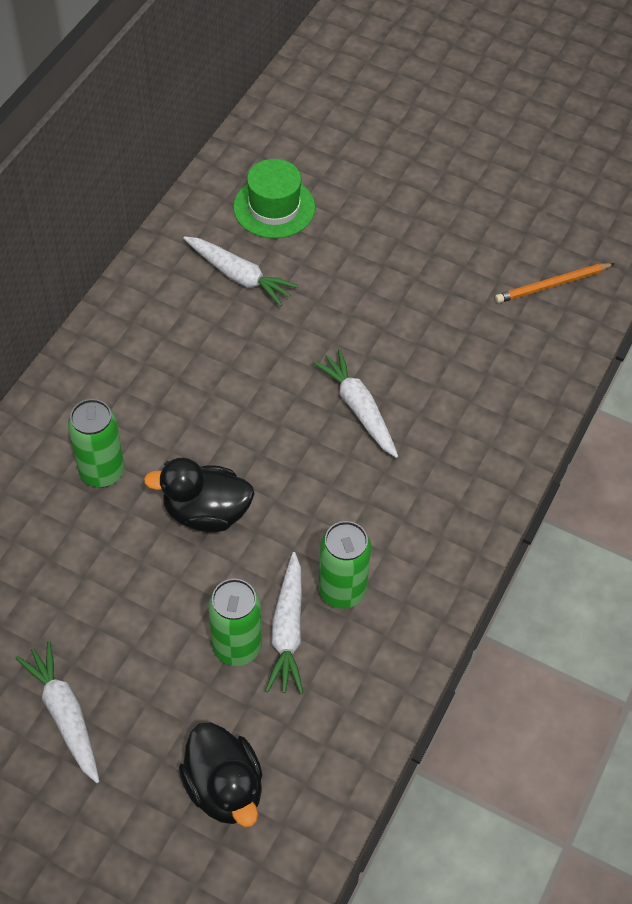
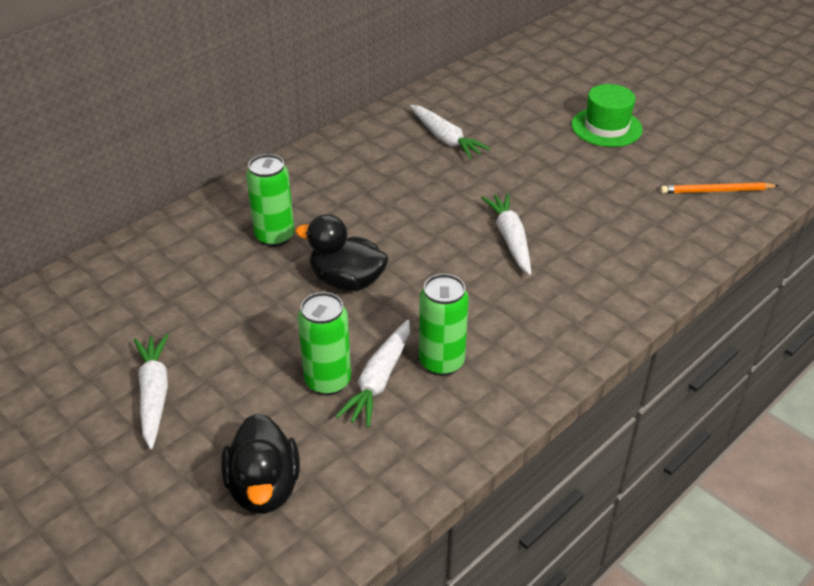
camera: 20 degrees right, 15 degrees down
green hat [233,159,315,239] -> green hat moved to [571,84,643,147]

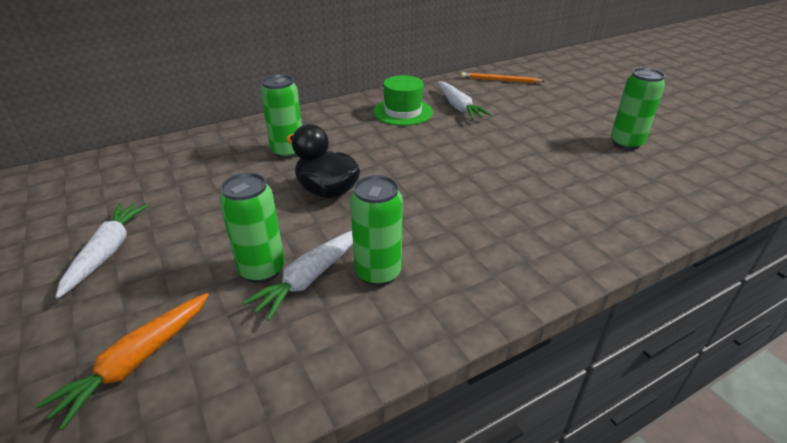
camera: 15 degrees right, 5 degrees down
black duck [221,413,300,514] -> orange carrot [35,293,209,430]
white carrot [481,193,531,275] -> none
green hat [571,84,643,147] -> green hat moved to [373,75,433,126]
orange pencil [660,182,779,194] -> orange pencil moved to [461,72,545,83]
none -> green can [611,68,665,150]

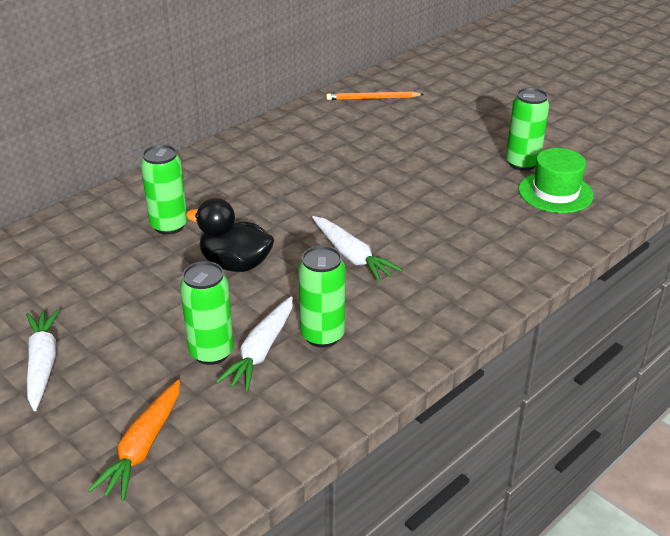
camera: 15 degrees left, 0 degrees up
green hat [373,75,433,126] -> green hat moved to [518,148,594,213]
white carrot [438,81,491,119] -> white carrot moved to [312,216,402,282]

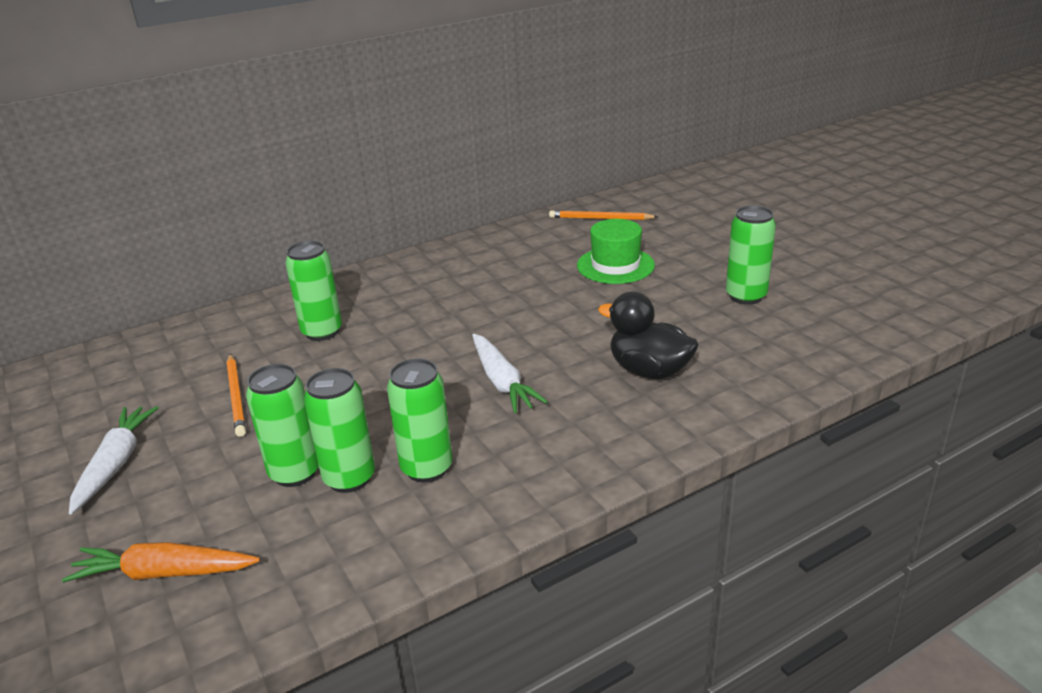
camera: 15 degrees right, 5 degrees down
orange carrot [88,380,180,501] -> orange carrot turned 60 degrees clockwise [62,542,260,582]
black duck [186,198,274,272] -> black duck moved to [598,292,699,379]
white carrot [216,296,293,392] -> green can [304,368,375,493]
green hat [518,148,594,213] -> green hat moved to [577,219,655,284]
none -> orange pencil [227,354,246,437]

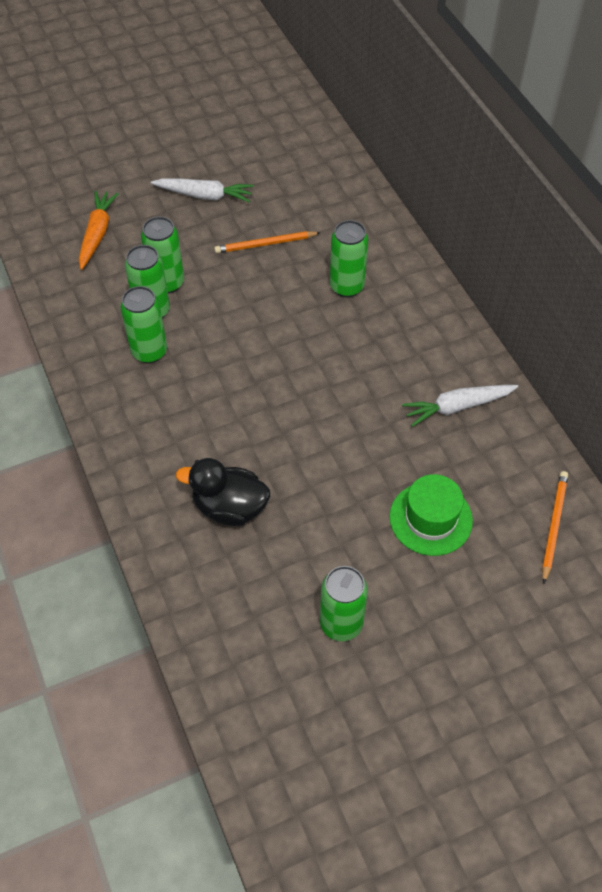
camera: 95 degrees right, 25 degrees up
white carrot [472,334,548,413] -> white carrot moved to [402,385,518,427]
black duck [598,292,699,379] -> black duck turned 120 degrees counterclockwise [176,458,270,526]

